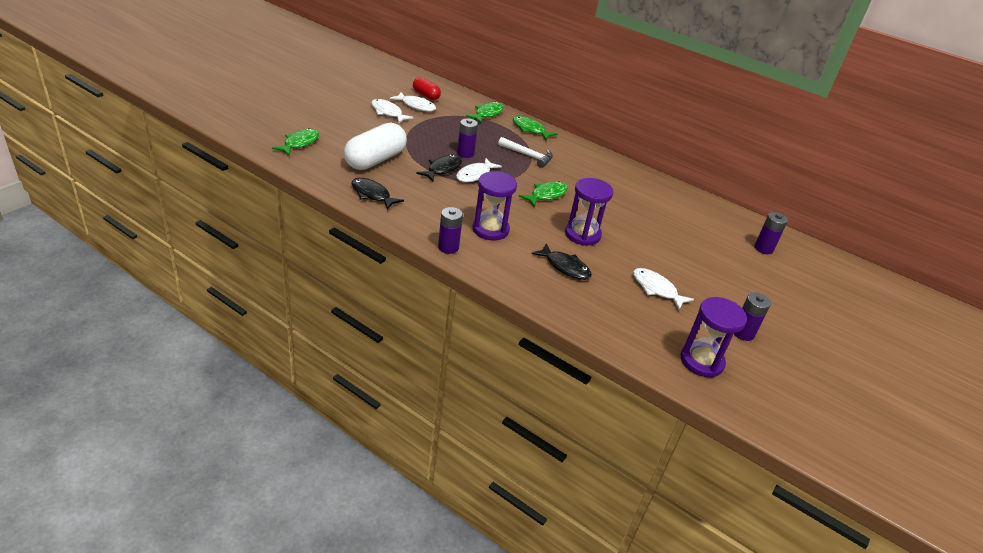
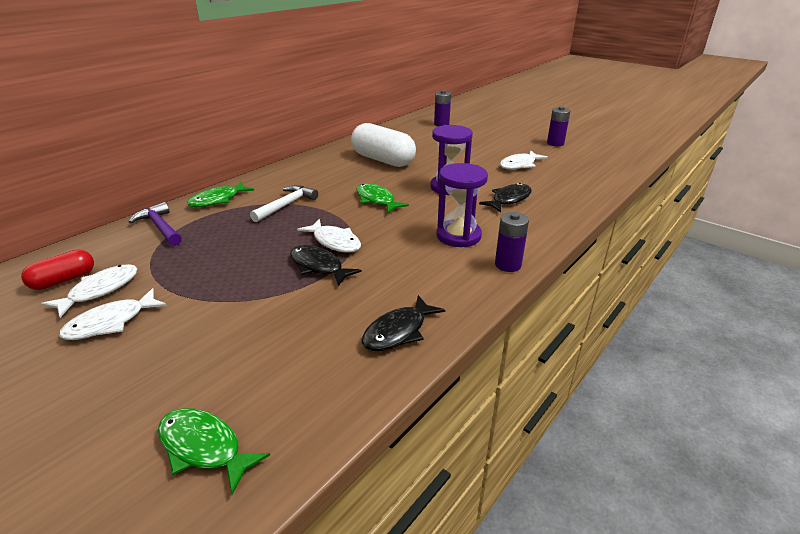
camera: 80 degrees left, 5 degrees down
white capsule [344,123,407,170] -> white capsule moved to [351,123,416,167]
purple battery [457,118,478,158] -> none
green fish [466,102,504,123] -> purple hammer [129,202,182,246]
purple hourglass [680,297,747,378] -> none

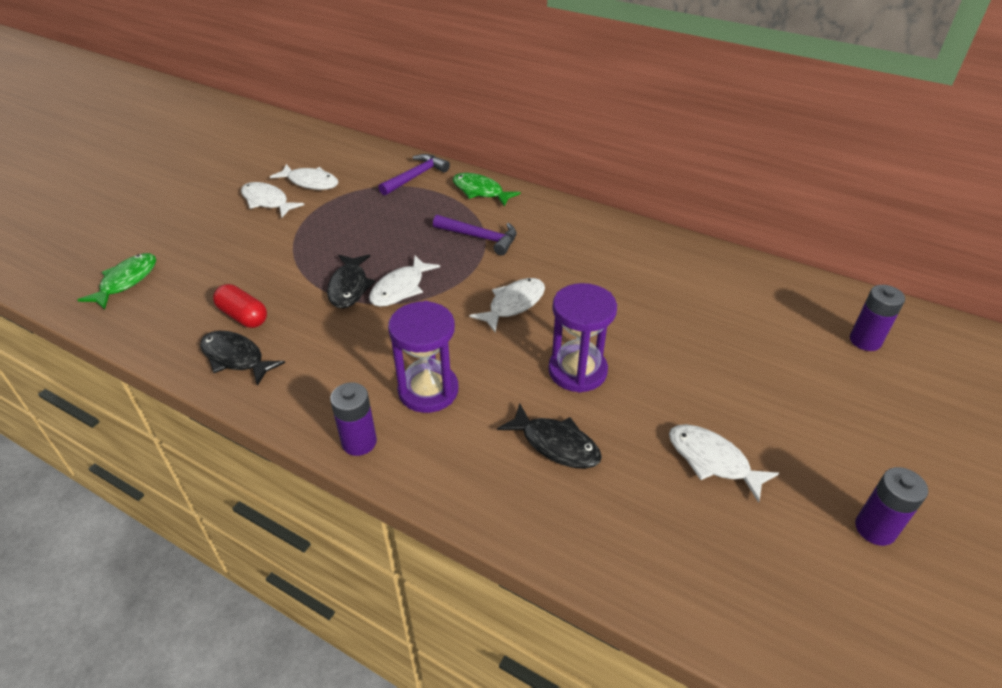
camera: 80 degrees right, 10 degrees up
red capsule [21,250,94,290] -> red capsule moved to [213,284,267,328]
white hammer [250,185,318,222] -> purple hammer [433,215,516,255]
black fish [290,245,362,286] -> black fish turned 150 degrees clockwise [327,255,376,309]
white capsule [351,123,416,167] -> none
green fish [356,183,409,213] -> white fish [469,278,545,332]

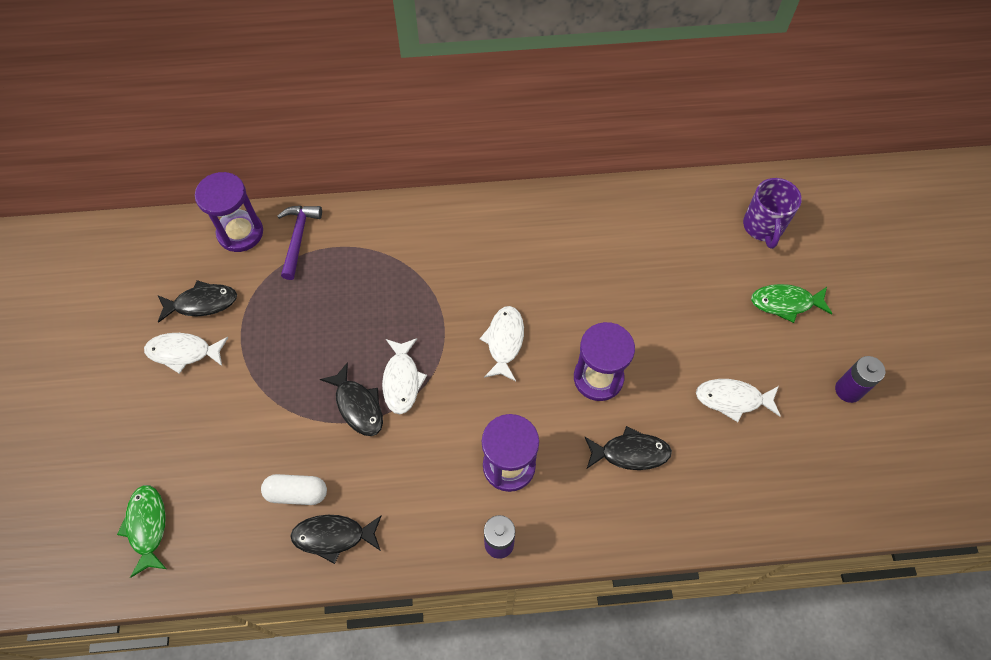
camera: 35 degrees left, 20 degrees up
red capsule [213,284,267,328] -> white capsule [261,474,327,505]
white fish [270,164,338,190] -> black fish [158,280,237,323]
purple hammer [433,215,516,255] -> none
green fish [453,173,521,206] -> green fish moved to [751,284,832,323]
purple battery [850,285,905,351] -> purple mug [743,178,802,249]
none -> purple hourglass [195,172,263,252]

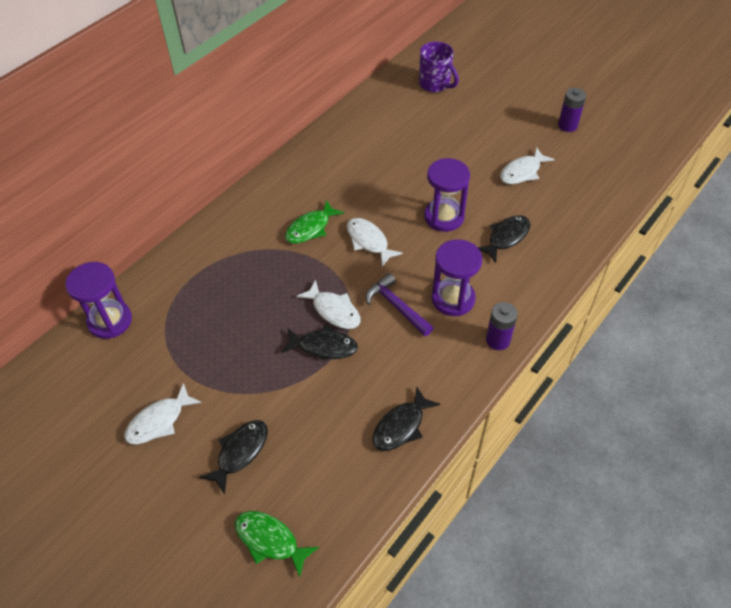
camera: 45 degrees left, 10 degrees down
black fish [158,280,237,323] -> black fish moved to [199,420,268,495]
white capsule [261,474,327,505] -> none
purple hammer [277,206,322,280] -> purple hammer moved to [366,273,433,336]
green fish [751,284,832,323] -> green fish moved to [285,200,344,243]

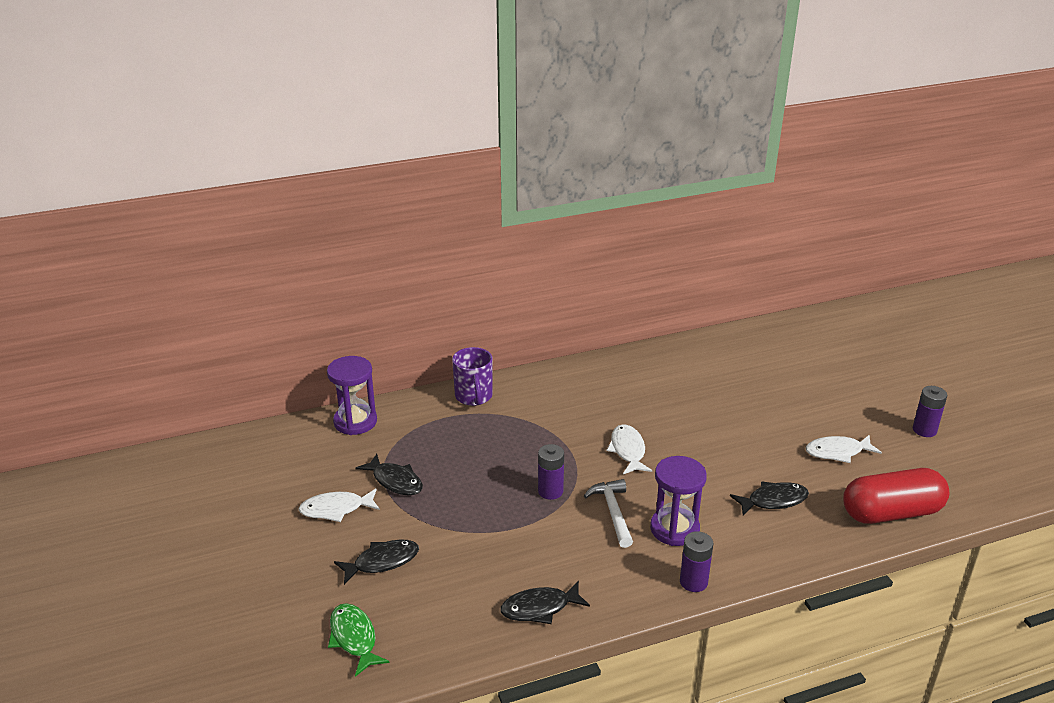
camera: 30 degrees right, 20 degrees down
black fish [282,325,358,359] -> black fish moved to [356,454,423,495]
green fish [285,200,344,243] -> none
white fish [296,280,360,329] -> purple battery [538,444,564,500]
purple hammer [366,273,433,336] -> white hammer [584,479,633,548]
purple mug [419,42,459,92] -> purple mug moved to [452,347,493,406]
purple hourglass [424,158,470,232] -> none
none -> red capsule [843,468,949,524]

